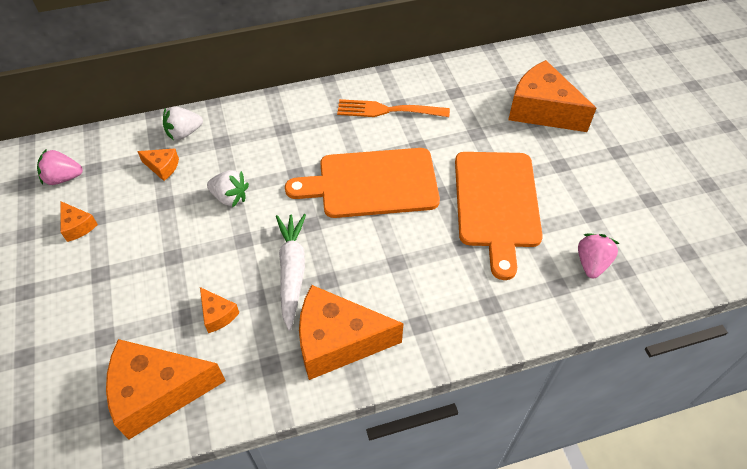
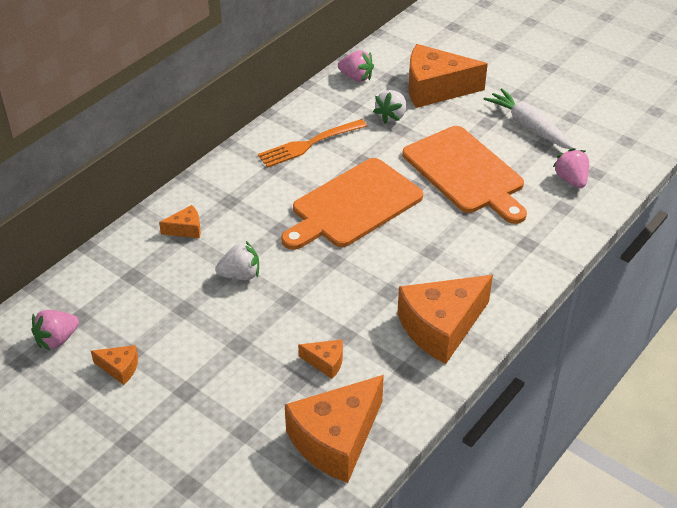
camera: 35 degrees left, 10 degrees down
orange cheese [137,148,179,181] -> orange cheese moved to [159,205,201,238]
white strawberry [163,106,203,141] -> white strawberry moved to [373,90,406,124]
white carrot [276,214,306,331] -> white carrot moved to [484,88,576,150]
none -> pink strawberry [338,50,374,82]

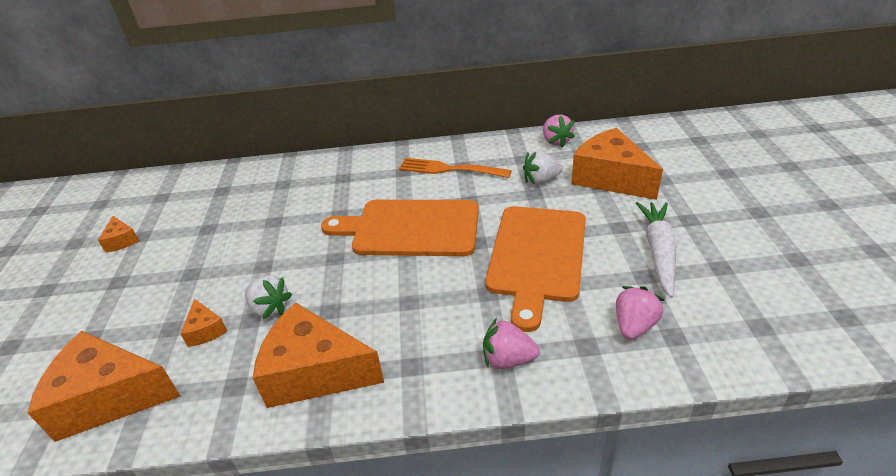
camera: 50 degrees right, 5 degrees down
pink strawberry [31,310,79,351] -> pink strawberry moved to [483,318,540,369]
orange cheese [159,205,201,238] -> none
white strawberry [215,241,259,280] -> white strawberry moved to [245,275,292,319]

